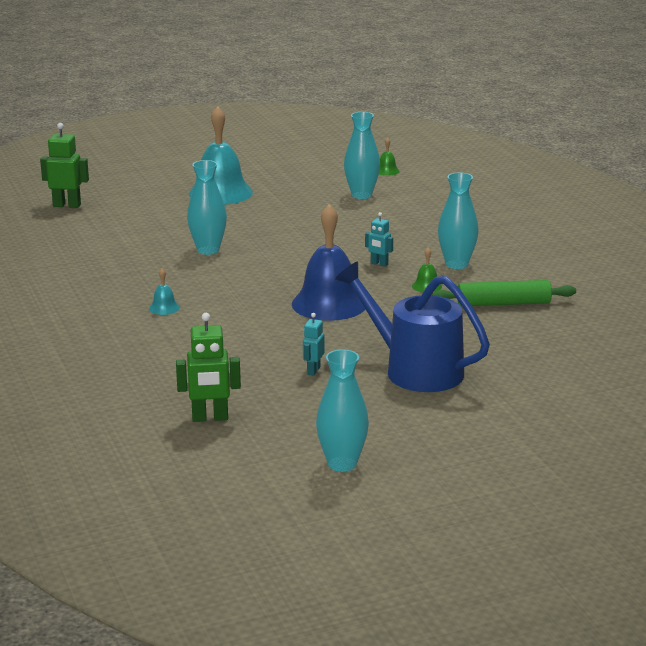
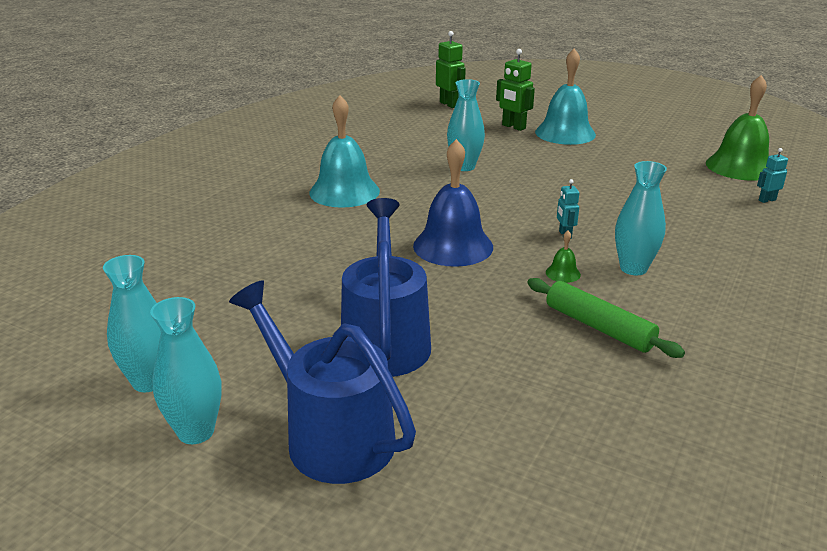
camera: 50 degrees right, 5 degrees up
turquoise bell [149,268,180,315] -> turquoise bell [309,95,380,208], size x2.46
green robot [176,313,241,422] -> green robot moved to [496,49,535,131]
turquoise robot [303,313,324,376] -> turquoise robot moved to [757,148,788,203]
turquoise vase [344,112,380,199] -> turquoise vase moved to [150,297,222,444]
green bell [379,137,400,176] -> green bell [706,75,769,180], size x2.46
none -> blue watering can [229,280,416,484]

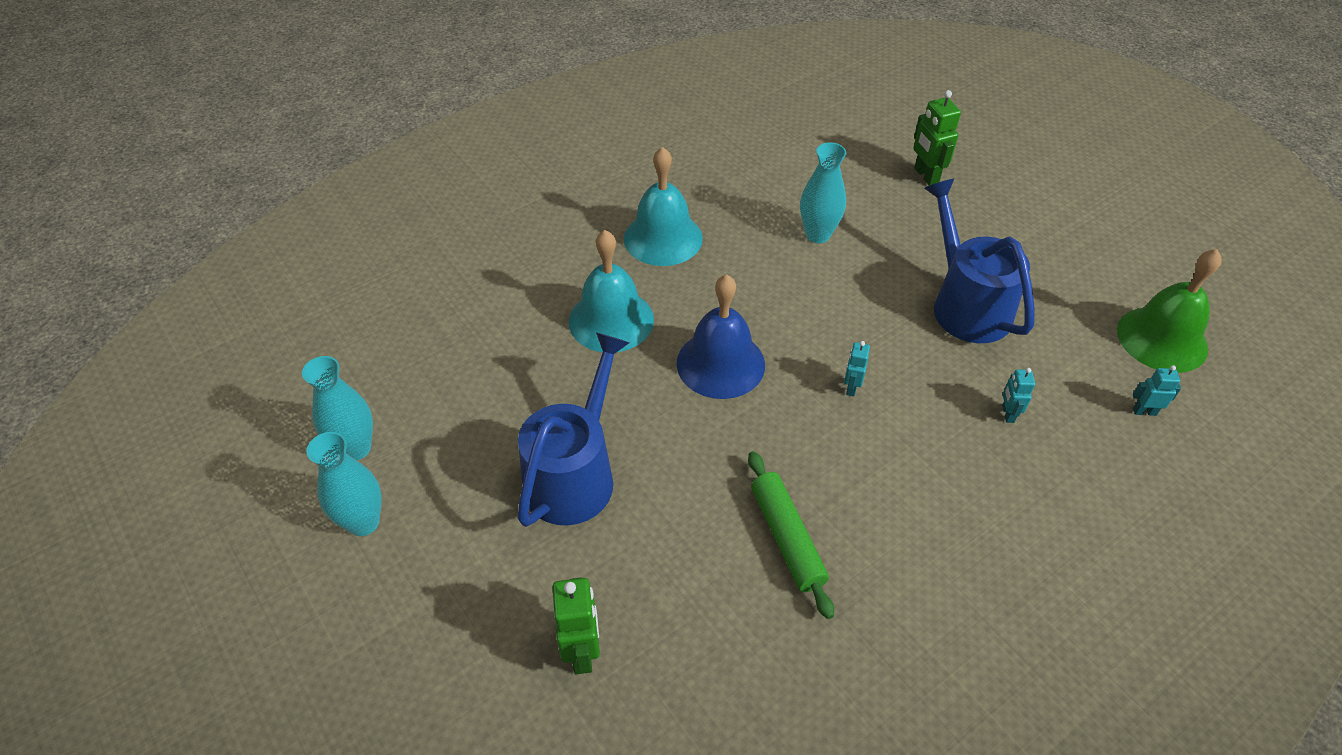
camera: 25 degrees right, 20 degrees up
blue watering can [229,280,416,484] -> blue watering can moved to [924,179,1035,343]
green robot [436,31,466,108] -> green robot moved to [553,578,600,674]
turquoise bell [535,48,596,145] -> turquoise bell moved to [569,230,654,352]
green bell [546,231,581,283] -> none
turquoise vase [615,161,667,275] -> none
none -> turquoise robot [1002,368,1035,423]

